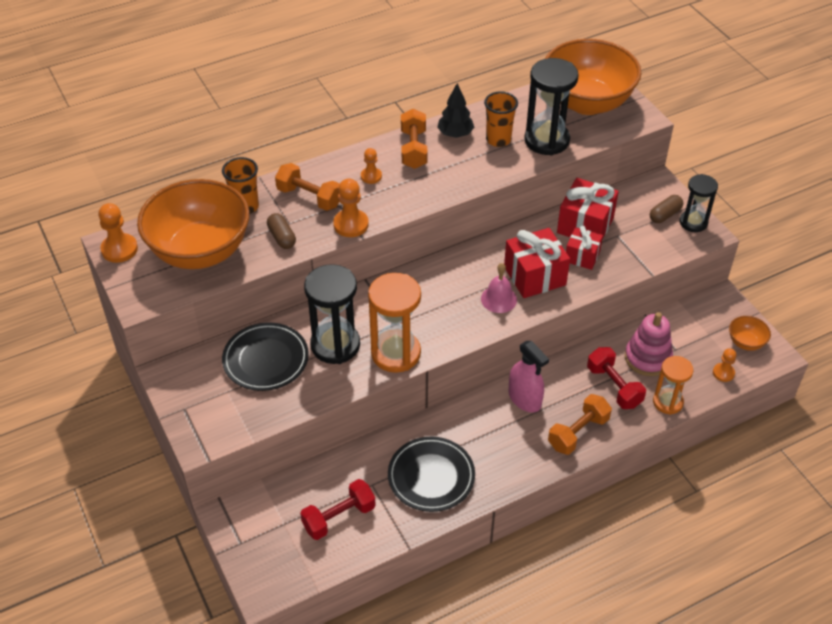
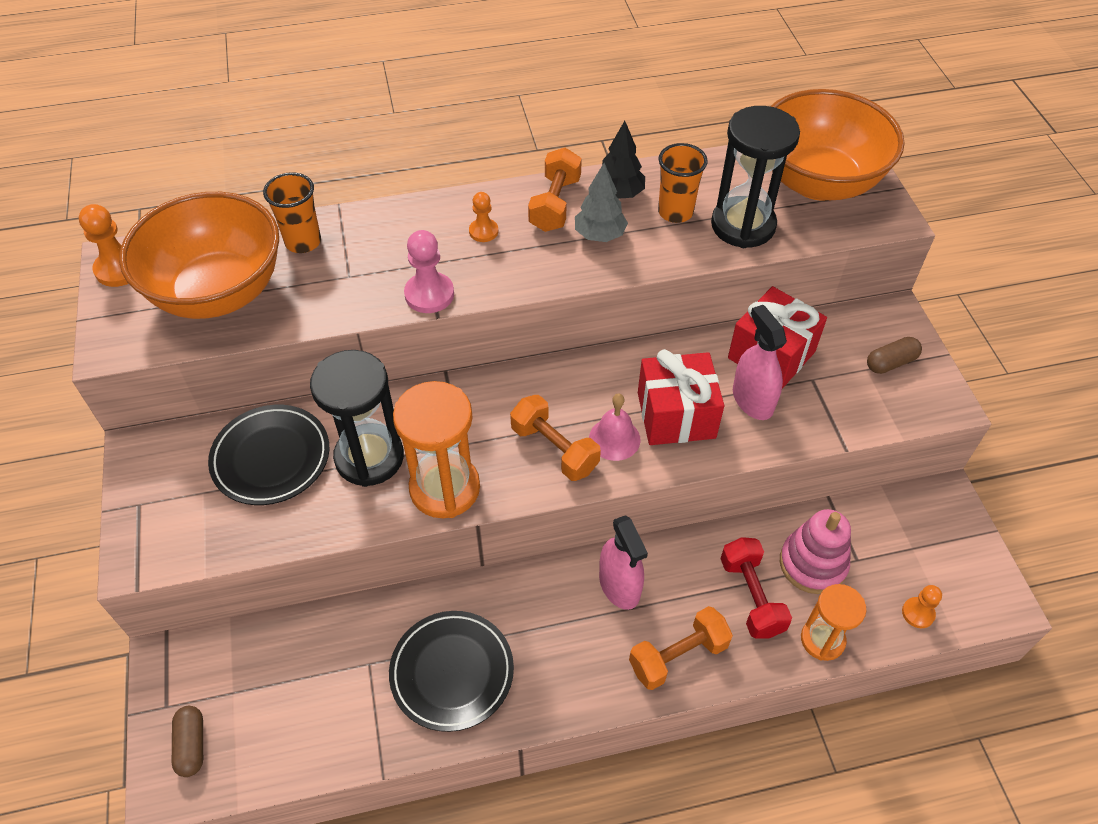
camera: 15 degrees right, 5 degrees up
brown capsule [267,213,296,249] -> brown capsule moved to [172,706,203,777]
orange dumbbell [275,163,340,211] -> orange dumbbell moved to [510,395,601,481]
red dumbbell [300,479,376,540] -> none
orange pawn [333,179,369,237] -> pink pawn [404,230,454,313]
red gift [566,225,603,270] -> pink spray bottle [733,305,787,420]
black hourglass [679,174,718,232] -> none
orange bowl [729,316,771,351] -> none
none -> grey tree [575,163,628,242]

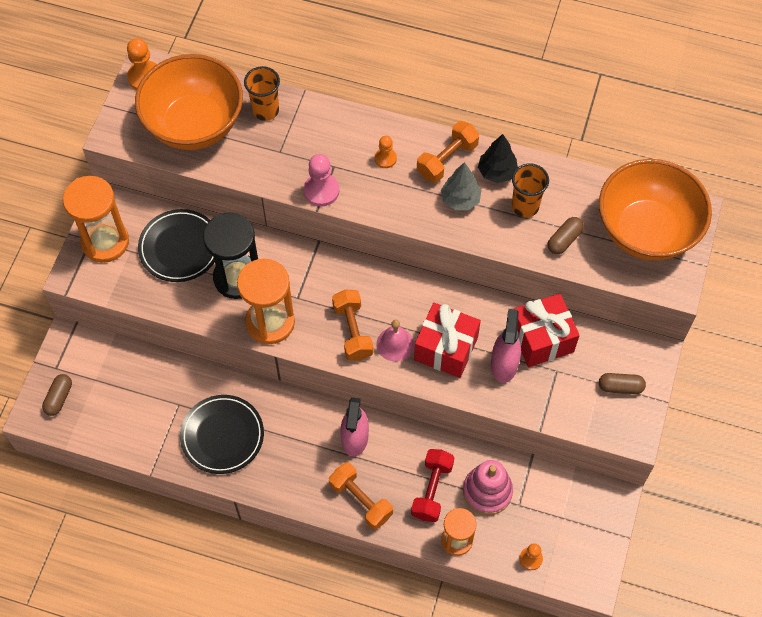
camera: 30 degrees right, 10 degrees up
orange dumbbell [629,606,733,690] -> orange dumbbell turned 45 degrees clockwise [329,462,393,530]
black hourglass [711,106,800,248] -> brown capsule [548,217,584,255]
none -> orange hourglass [63,176,129,263]

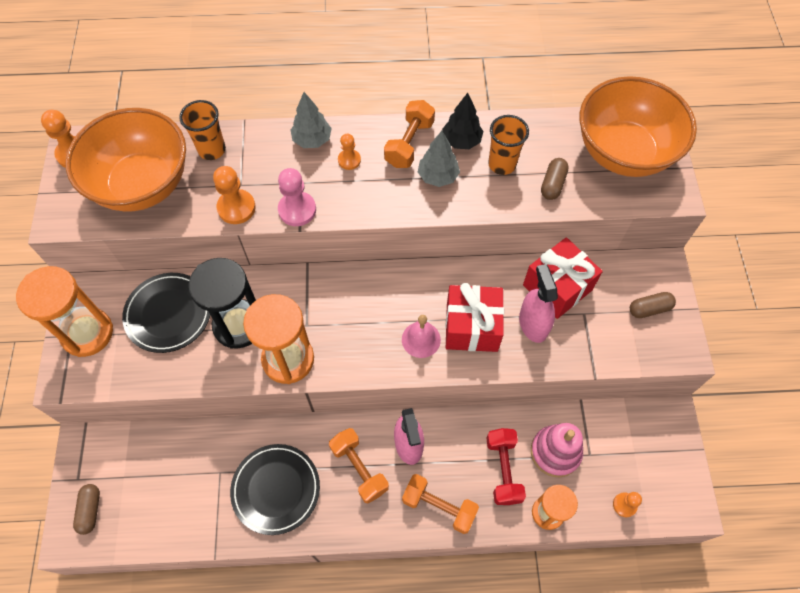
camera: 20 degrees left, 0 degrees up
orange dumbbell [332,290,374,360] -> orange dumbbell moved to [329,428,389,504]
none -> orange pawn [213,166,256,224]
none -> grey tree [291,92,332,148]

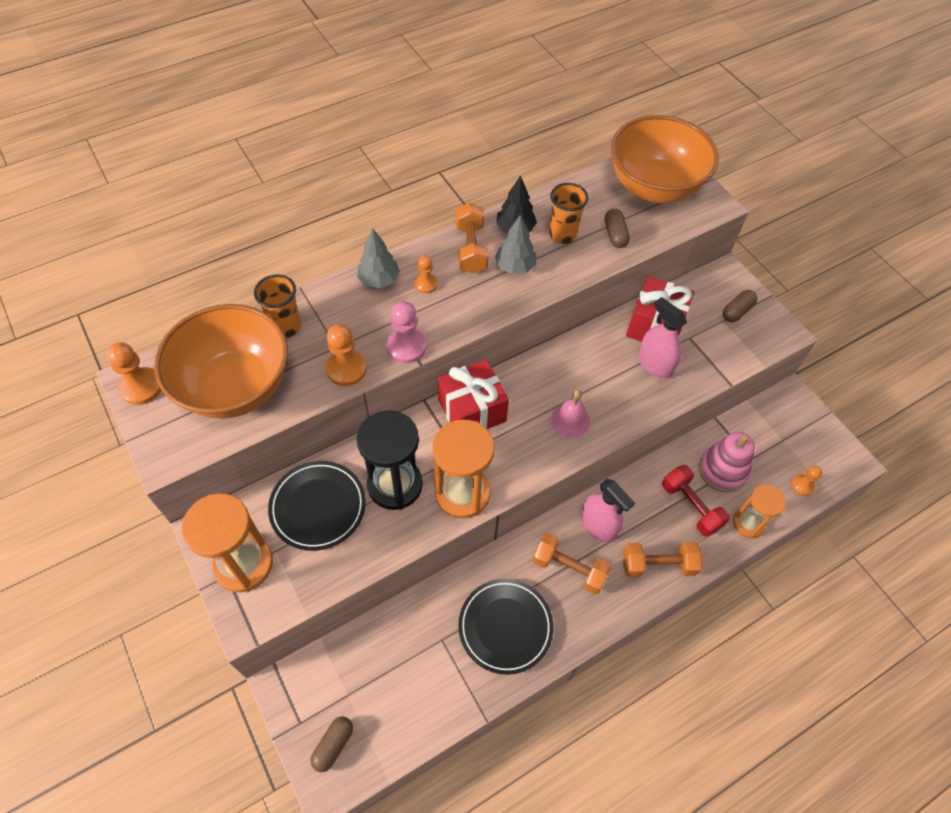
camera: 30 degrees left, 5 degrees down
brown capsule [73,484,100,535] -> brown capsule turned 60 degrees clockwise [310,716,353,772]
red gift [445,283,504,352] -> red gift moved to [438,359,509,429]

